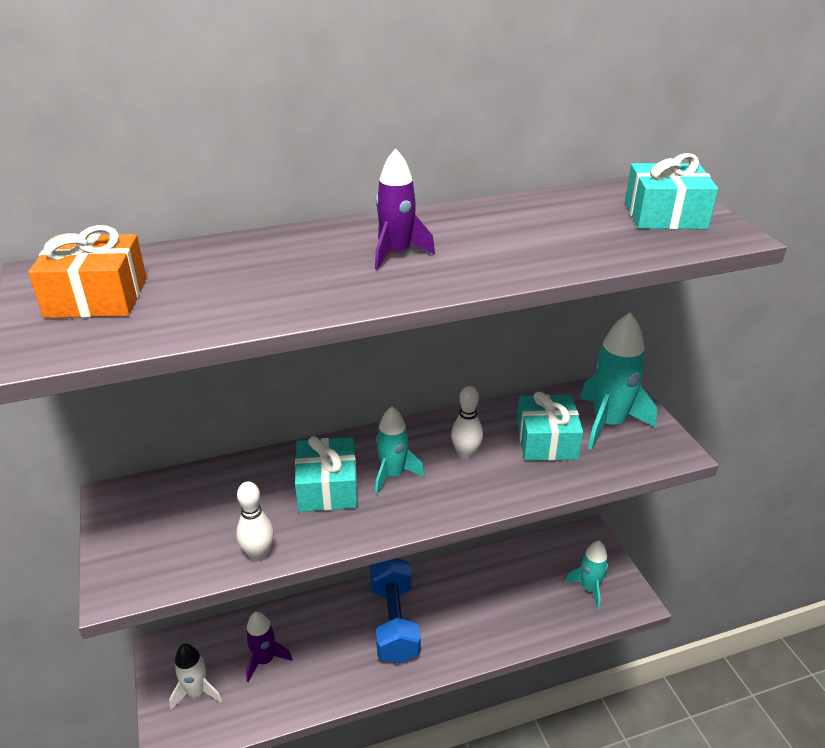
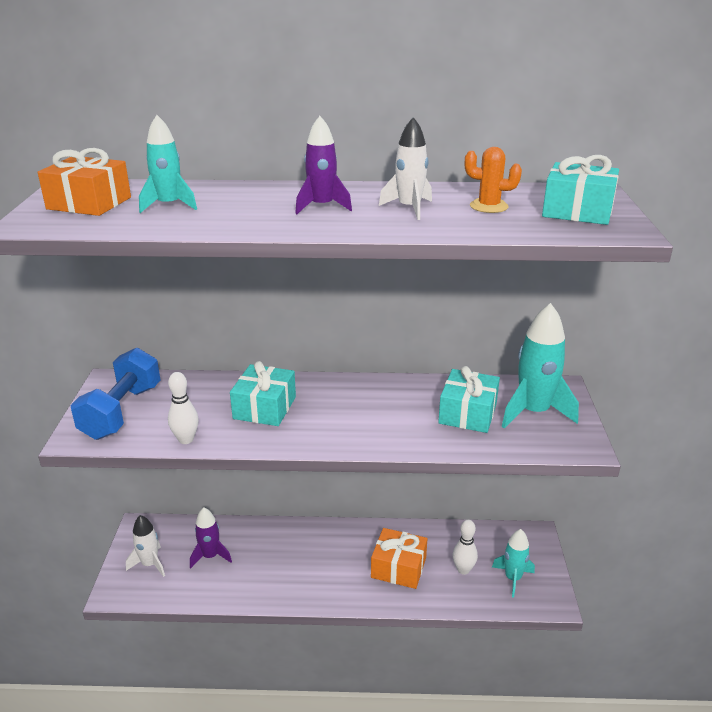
camera: 20 degrees right, 5 degrees down
blue dumbbell [370,558,421,664] -> blue dumbbell moved to [70,348,161,440]
turquoise rocket [375,407,424,495] -> turquoise rocket moved to [139,115,197,213]
white bowling pin [451,386,483,460] -> white bowling pin moved to [453,520,478,575]
none -> orange gift [371,528,427,589]
none -> white rocket [379,117,432,220]
none -> orange cactus [465,147,522,213]

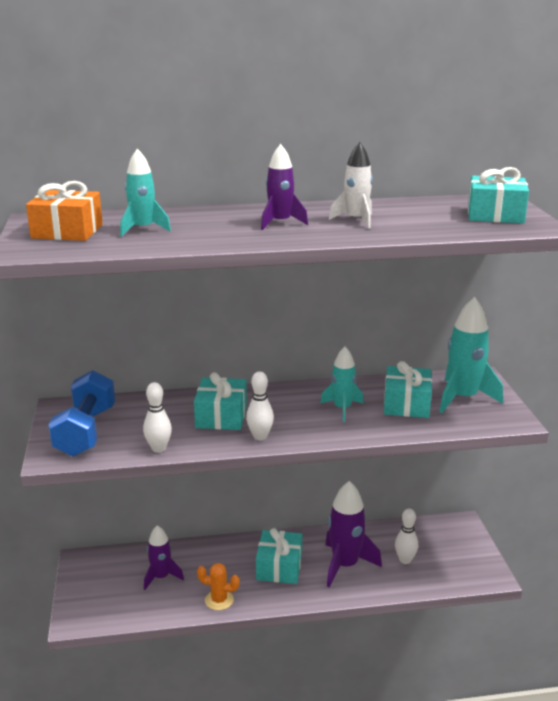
camera: 10 degrees left, 5 degrees down
white rocket [126,515,165,577] -> none
orange gift [371,528,427,589] -> purple rocket [325,481,382,588]
orange cactus [465,147,522,213] -> orange cactus moved to [197,563,239,610]
turquoise rocket [492,529,535,598] -> turquoise rocket moved to [320,347,364,422]
none -> white bowling pin [246,371,274,440]
none -> turquoise gift [256,528,302,584]

